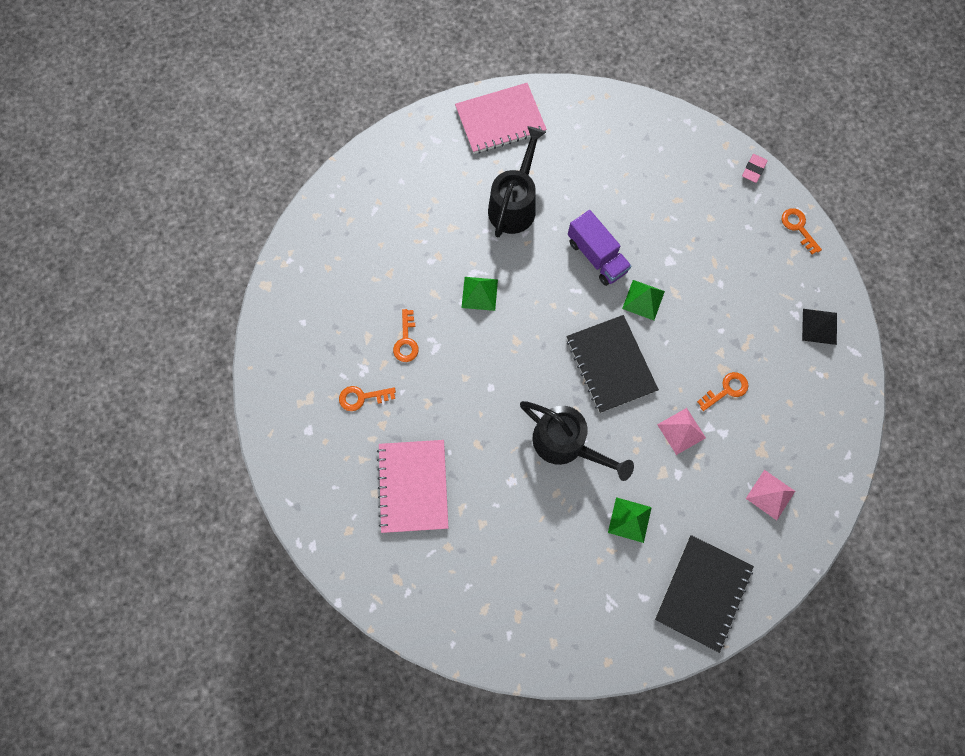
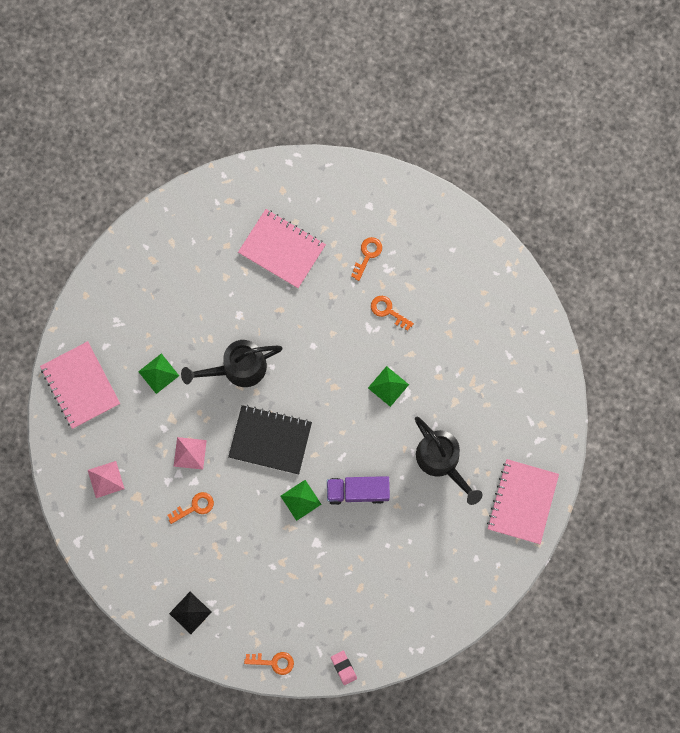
camera: 125 degrees right, 5 degrees up
black notebook [655,535,754,653] -> pink notebook [40,341,120,429]
orange key [697,372,748,411] -> orange key turned 120 degrees counterclockwise [168,492,214,524]

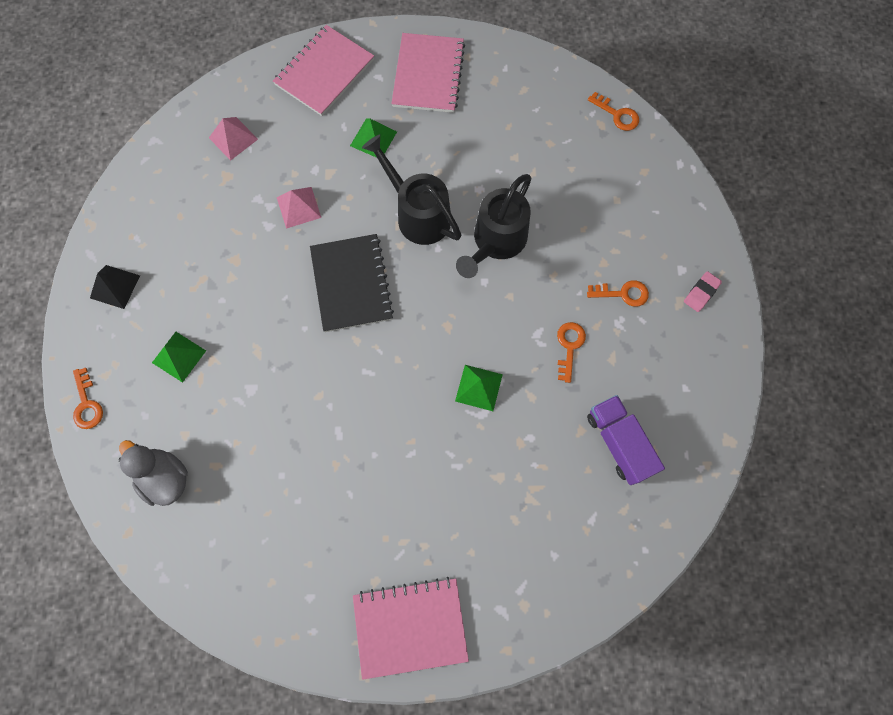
camera: 65 degrees right, 5 degrees down
orange key [168,492,214,524] -> orange key moved to [588,92,639,131]
pink notebook [238,209,326,288] -> pink notebook moved to [391,33,465,113]
green pyramid [281,480,322,521] -> green pyramid moved to [152,332,206,383]
purple truck [327,476,390,505] -> purple truck moved to [587,395,665,485]
pink eraser [331,651,357,685] -> pink eraser moved to [684,271,722,312]
black watering can [415,417,482,505] -> black watering can moved to [456,174,531,278]
none -> grey duck [118,440,188,506]

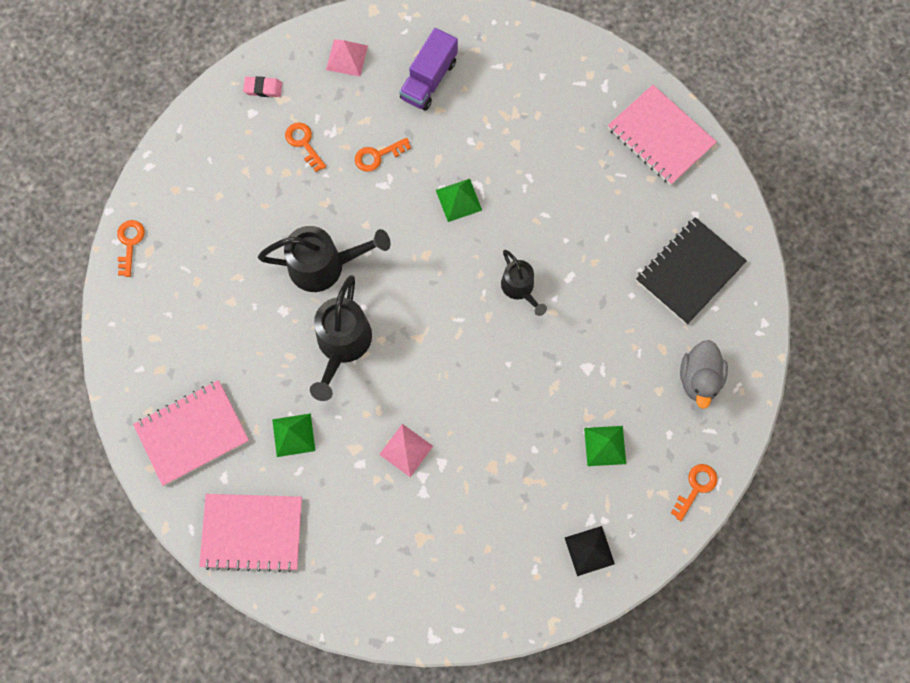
camera: 125 degrees left, 0 degrees up
pink pyramid [209,117,258,161] -> pink pyramid moved to [326,39,368,76]
black notebook [310,234,394,332] -> black notebook moved to [636,217,747,325]
none -> black watering can [501,250,547,316]

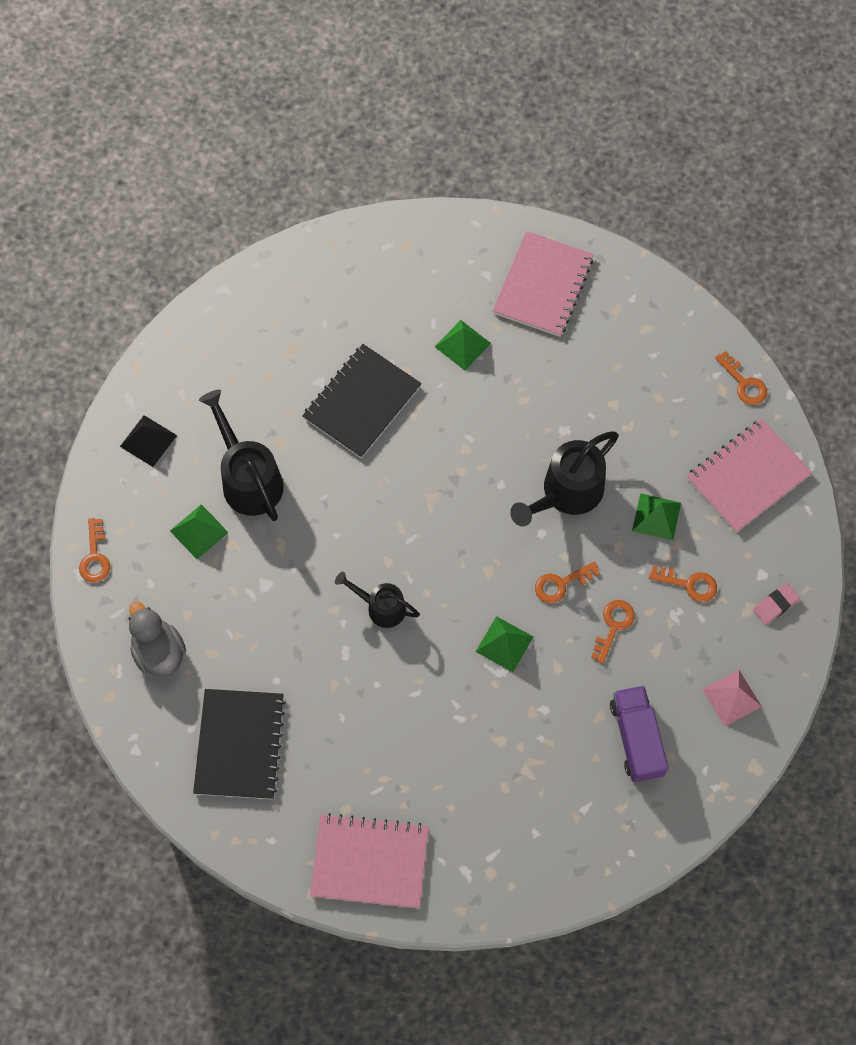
camera: 140 degrees right, 5 degrees down
pink notebook [199,494,302,572] -> pink notebook moved to [687,419,812,533]
black watering can [310,275,372,401] -> black watering can moved to [199,390,284,521]
pink pyramid [379,424,433,477] -> black notebook [302,344,422,458]
none -> orange key [535,561,600,603]
none -> green pyramid [632,493,681,541]

